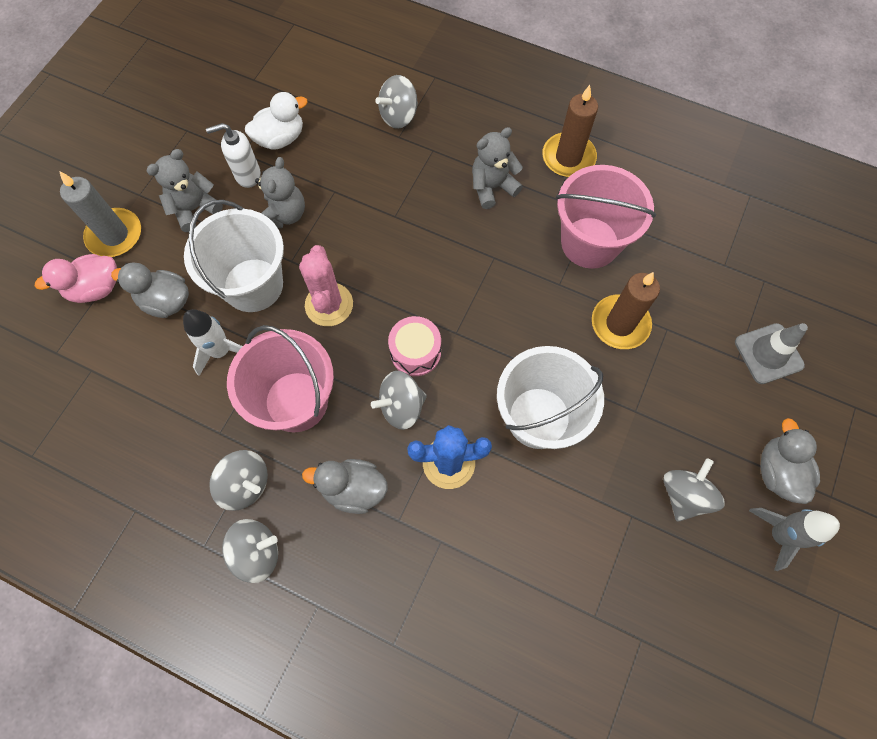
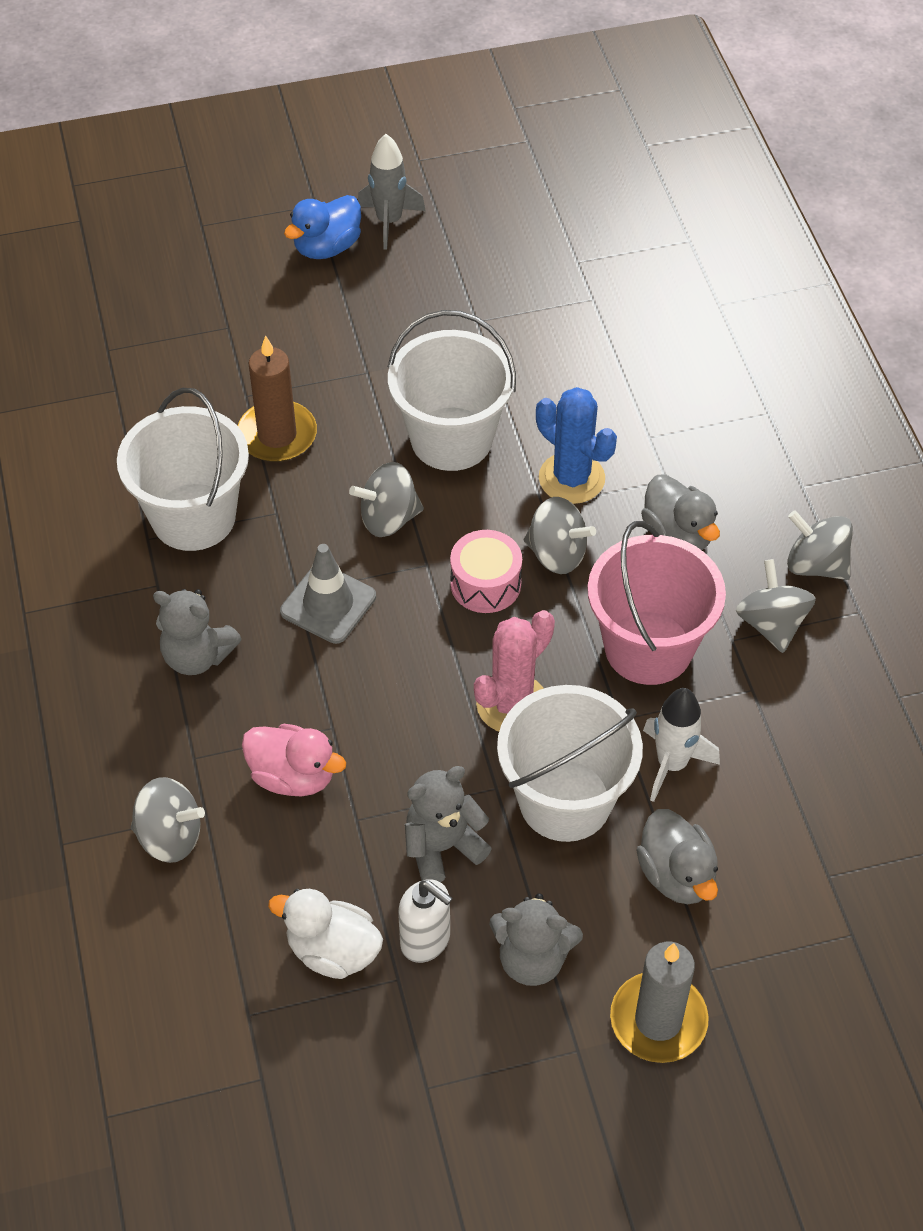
camera: 130 degrees left, 15 degrees down
pink duck [35,254,117,303] -> pink duck moved to [242,724,346,797]
brown candle [542,85,598,177] -> none
pink bucket [556,165,656,269] -> white bucket [117,388,249,551]
grey spinning top [664,458,725,522] -> grey spinning top moved to [349,462,424,537]
grey traffic cone [735,323,808,384] -> grey traffic cone moved to [280,544,376,644]
grey duck [761,418,820,504] -> blue duck [284,195,361,259]

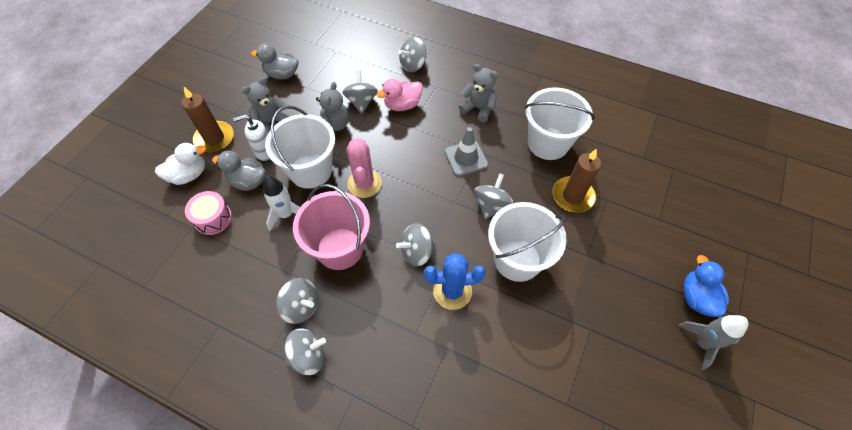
camera: 130 degrees right, 5 degrees up
grey teddy bear [153,589,242,675] -> grey teddy bear turned 60 degrees clockwise [459,64,498,122]
white duck [268,889,383,979] -> white duck moved to [155,143,206,185]
white soap dispenser [398,879,453,963] -> white soap dispenser moved to [233,115,270,161]
pink drum [450,530,522,613] -> pink drum moved to [185,191,232,235]
grey candle [610,942,709,1063] -> brown candle [182,87,234,153]
grey duck [641,474,720,550] -> grey duck moved to [251,43,298,79]
none -> grey spinning top [342,70,378,114]

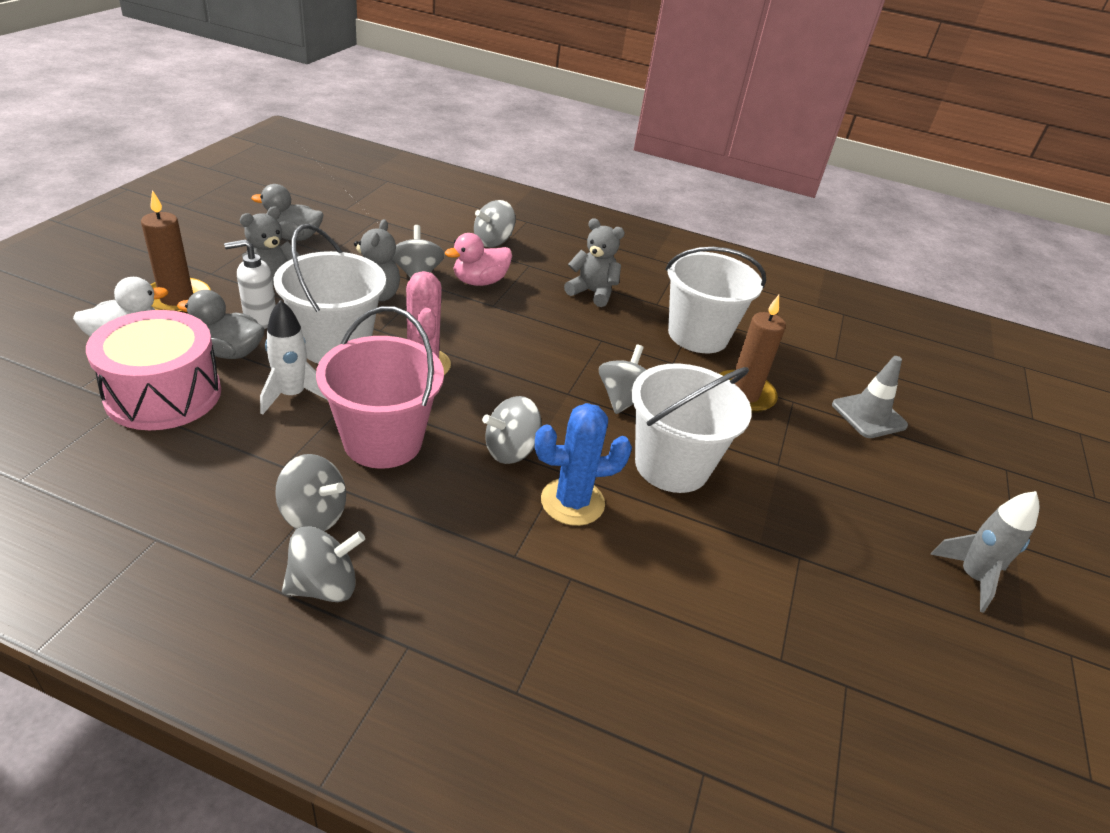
camera: 10 degrees left, 20 degrees down
pink drum [185,191,232,235] -> pink drum [86,310,221,430], size x1.71
grey traffic cone [444,127,488,176] -> grey traffic cone moved to [832,356,908,438]
blue duck [684,255,729,317] -> none

